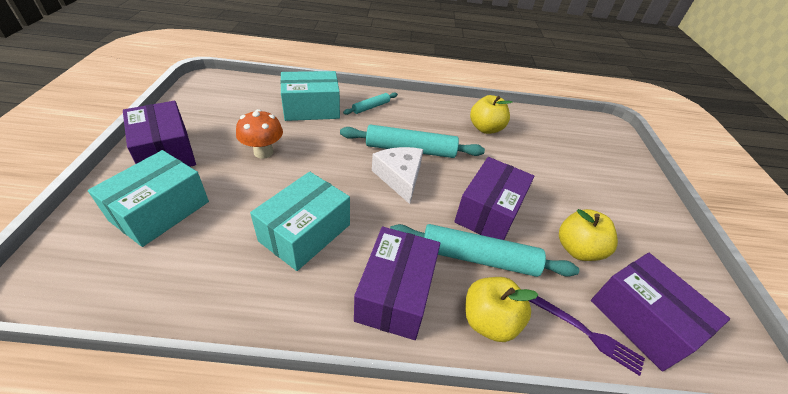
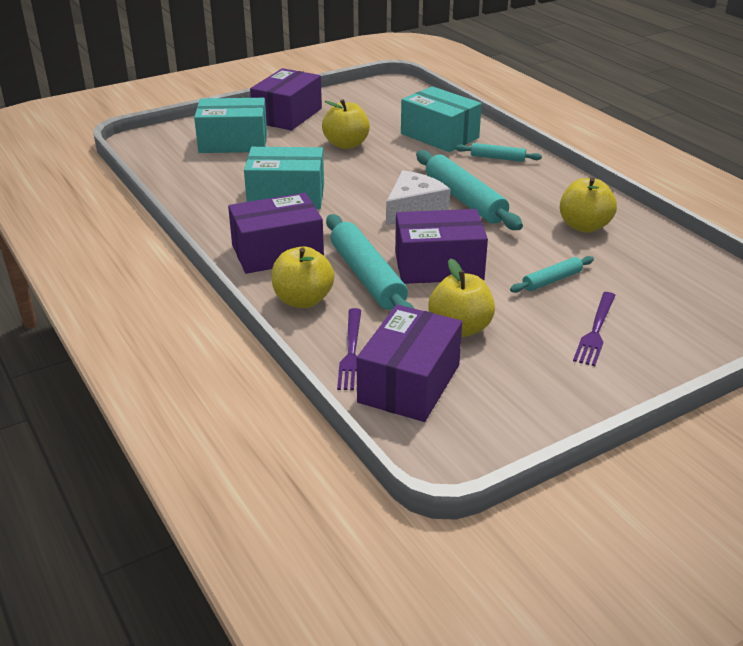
camera: 60 degrees right, 10 degrees down
orange mushroom [236,109,283,159] -> yellow apple [322,99,370,149]
none -> turquoise rolling pin [510,256,594,293]
none -> purple fork [573,292,616,366]

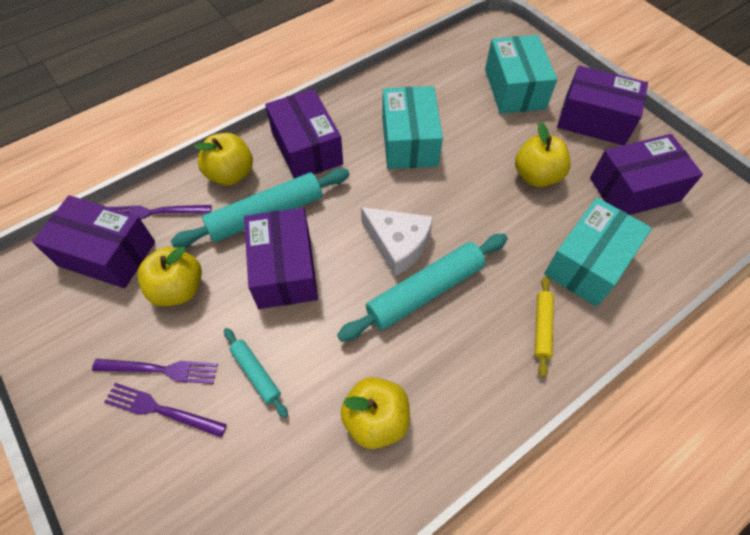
camera: 85 degrees right, 25 degrees up
turquoise rolling pin [456,143,542,162] -> yellow rolling pin [535,276,554,378]
none -> purple fork [92,359,218,384]
none -> purple box [590,134,703,215]

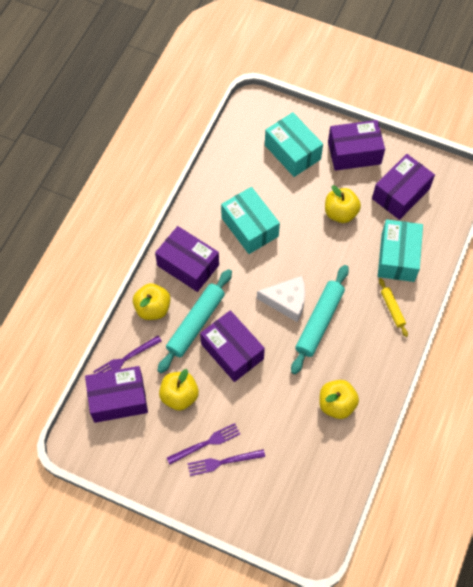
camera: 30 degrees left, 5 degrees up
turquoise rolling pin [224,328,288,418] -> none

